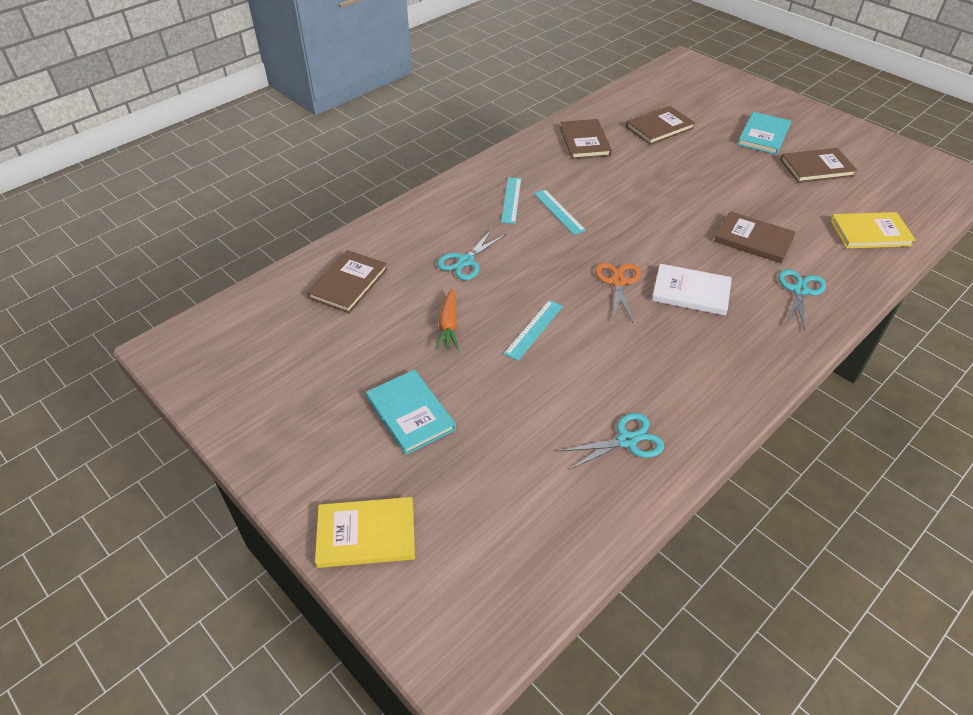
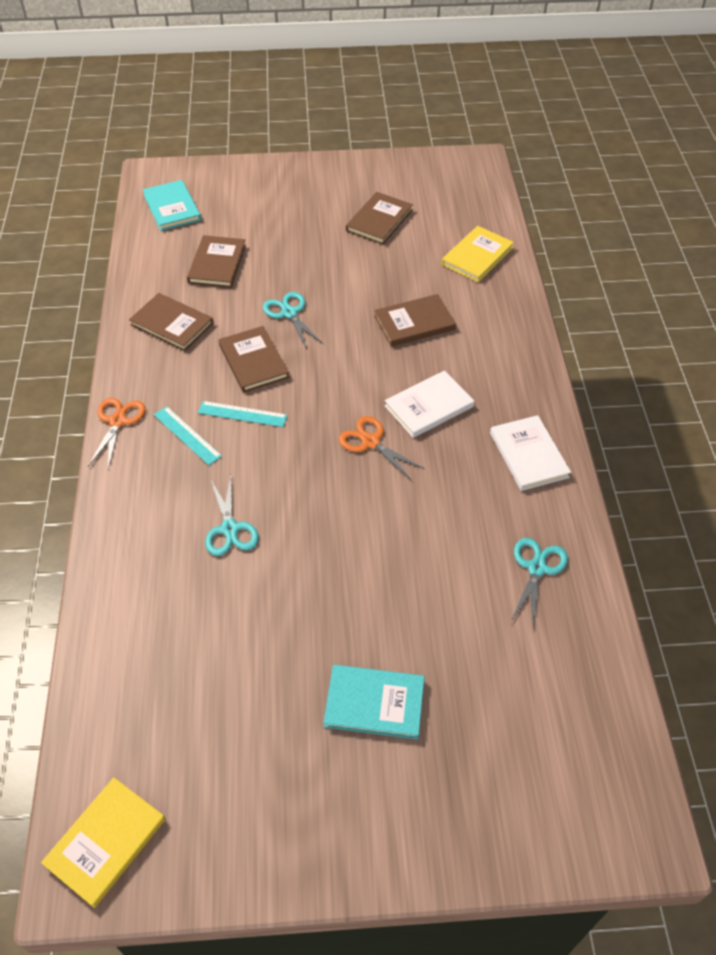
camera: 50 degrees left, 5 degrees up
brown book [307,250,388,313] -> brown book moved to [219,326,289,393]
yellow book [315,497,415,568] -> yellow book moved to [41,777,165,908]
orange carrot [435,289,459,350] -> none
turquoise ruler [504,300,563,361] -> none
turquoise book [737,112,791,155] -> turquoise book moved to [143,180,201,231]
turquoise scissors [778,269,826,331] -> turquoise scissors moved to [263,292,323,349]
none -> orange scissors [88,398,146,469]
none -> white book [490,415,571,491]

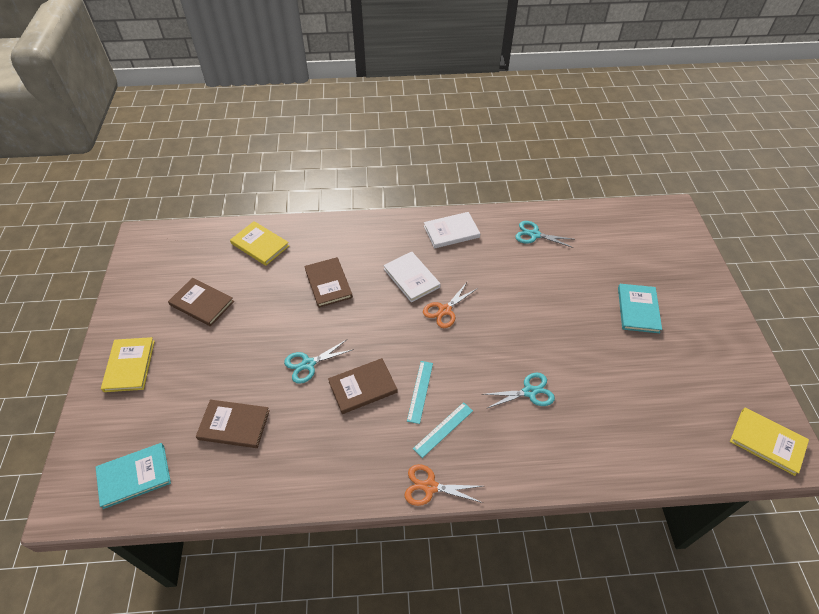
camera: 90 degrees left, 0 degrees up
brown book [129,293,214,352] -> none
none -> yellow book [101,337,155,392]

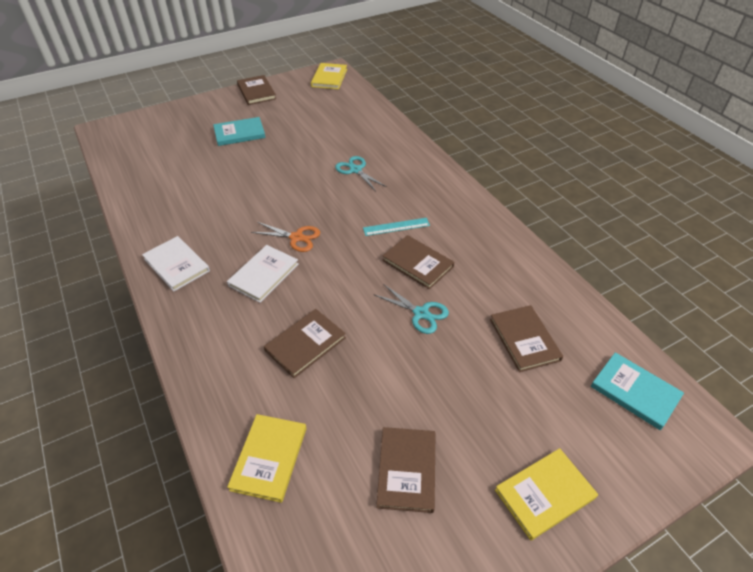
camera: 115 degrees left, 5 degrees down
orange scissors [404,464,483,506] -> none
turquoise ruler [413,402,473,458] -> none
turquoise scissors [515,221,573,248] -> none
none -> brown book [237,75,276,105]

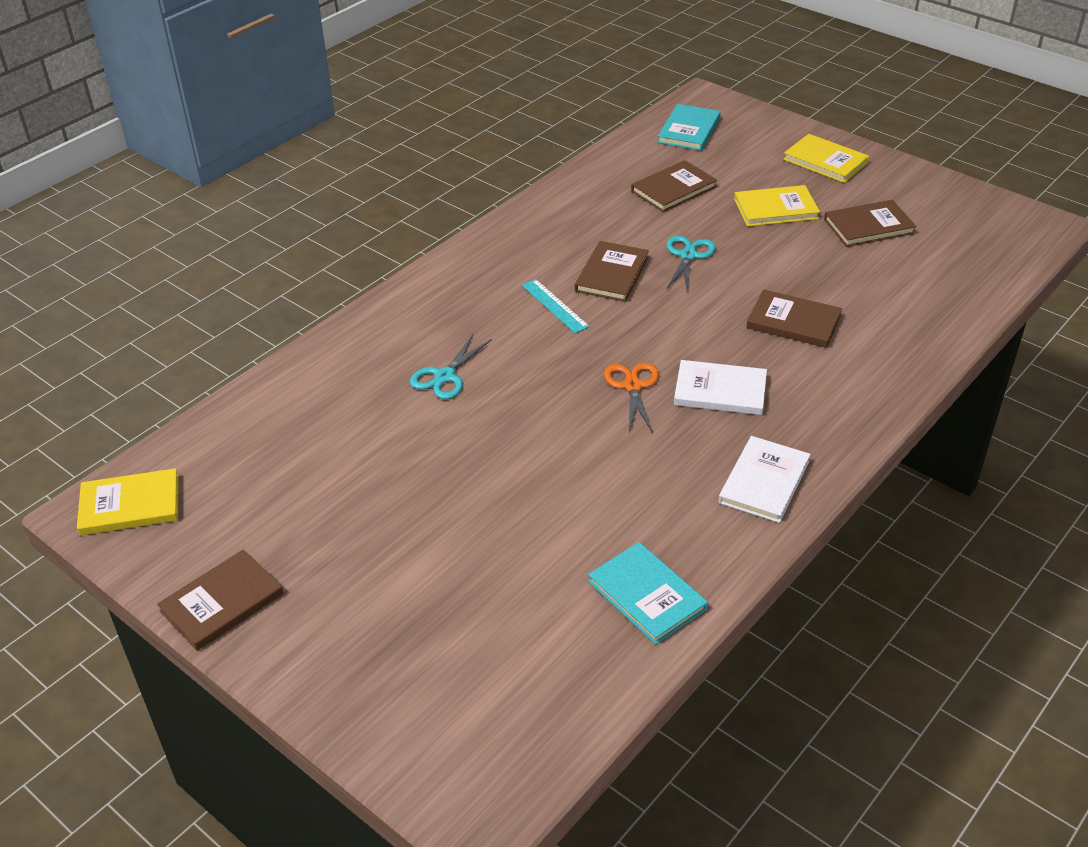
camera: 110 degrees left, 5 degrees down
turquoise book [213,117,266,146] -> turquoise book moved to [588,542,708,645]
yellow book [227,414,306,503] -> yellow book moved to [734,185,820,227]

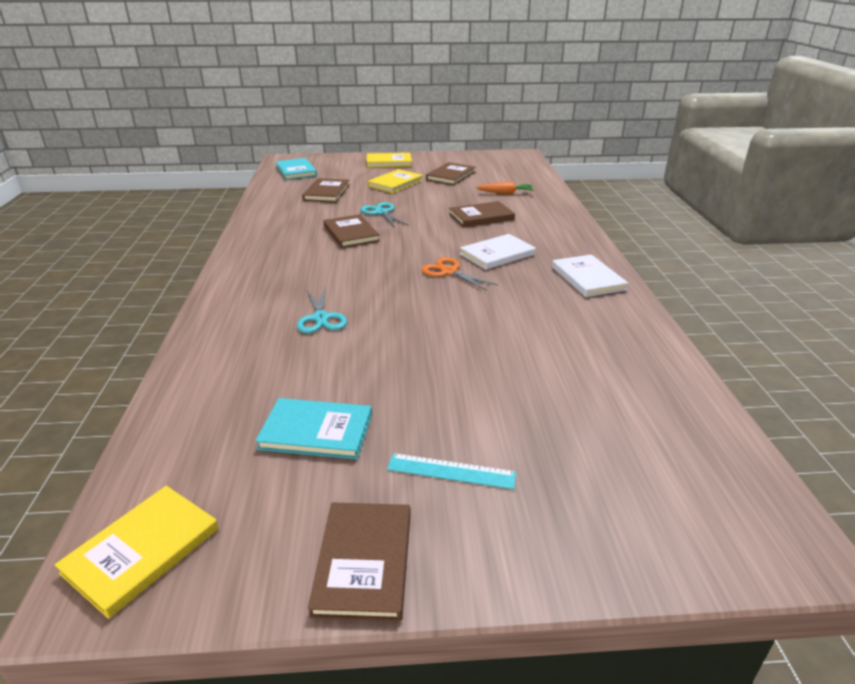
camera: 45 degrees left, 10 degrees down
turquoise ruler [522,279,590,333] -> turquoise ruler moved to [387,453,516,490]
turquoise book [588,542,708,645] -> turquoise book moved to [255,398,372,459]
none -> orange carrot [476,182,534,194]

